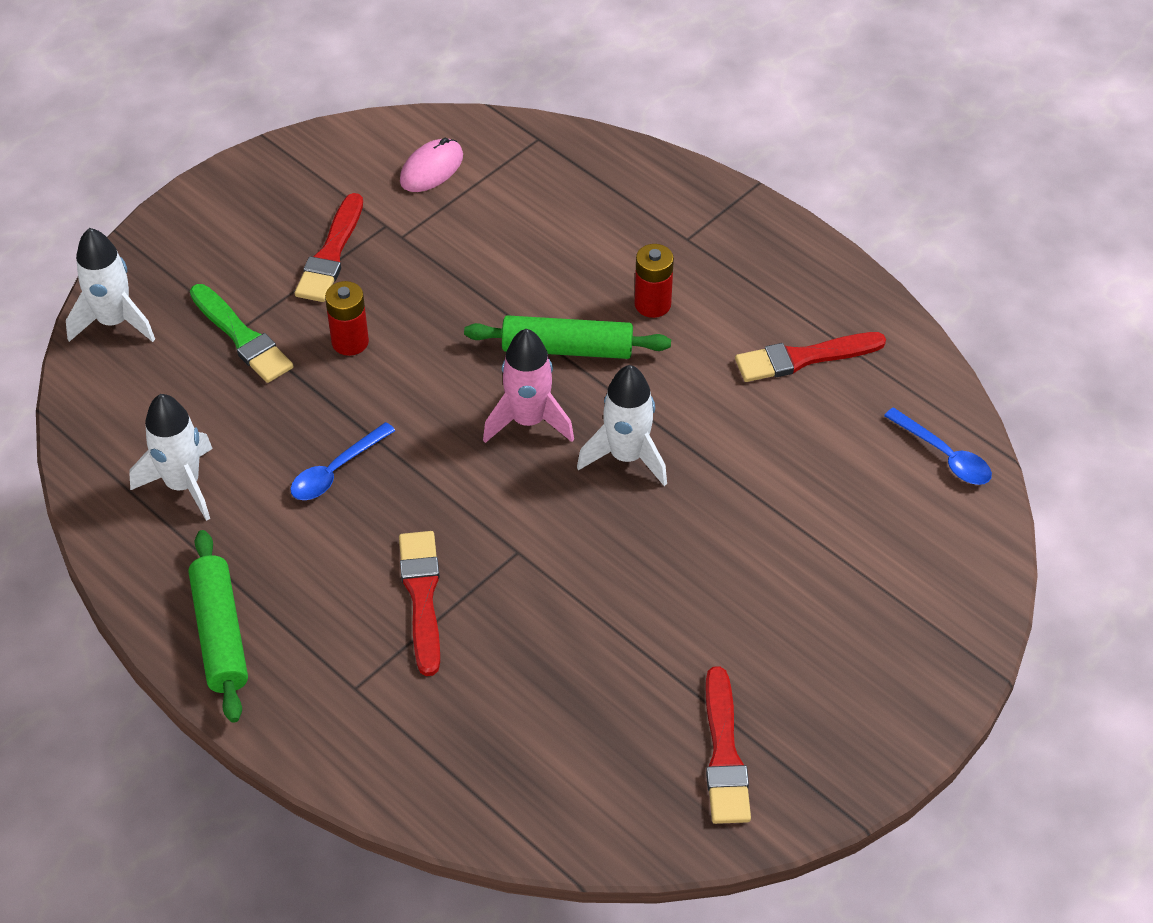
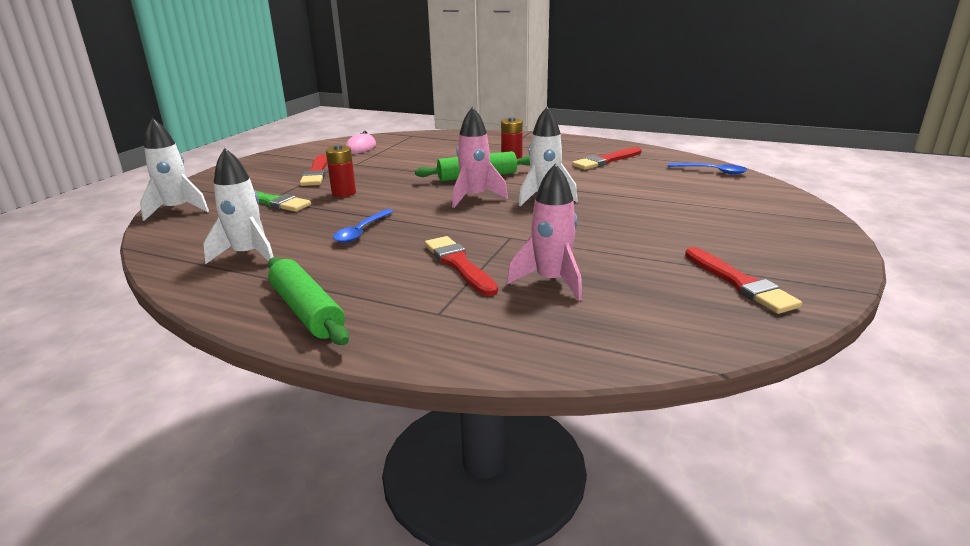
camera: 20 degrees left, 25 degrees down
none -> pink rocket [507,163,582,301]

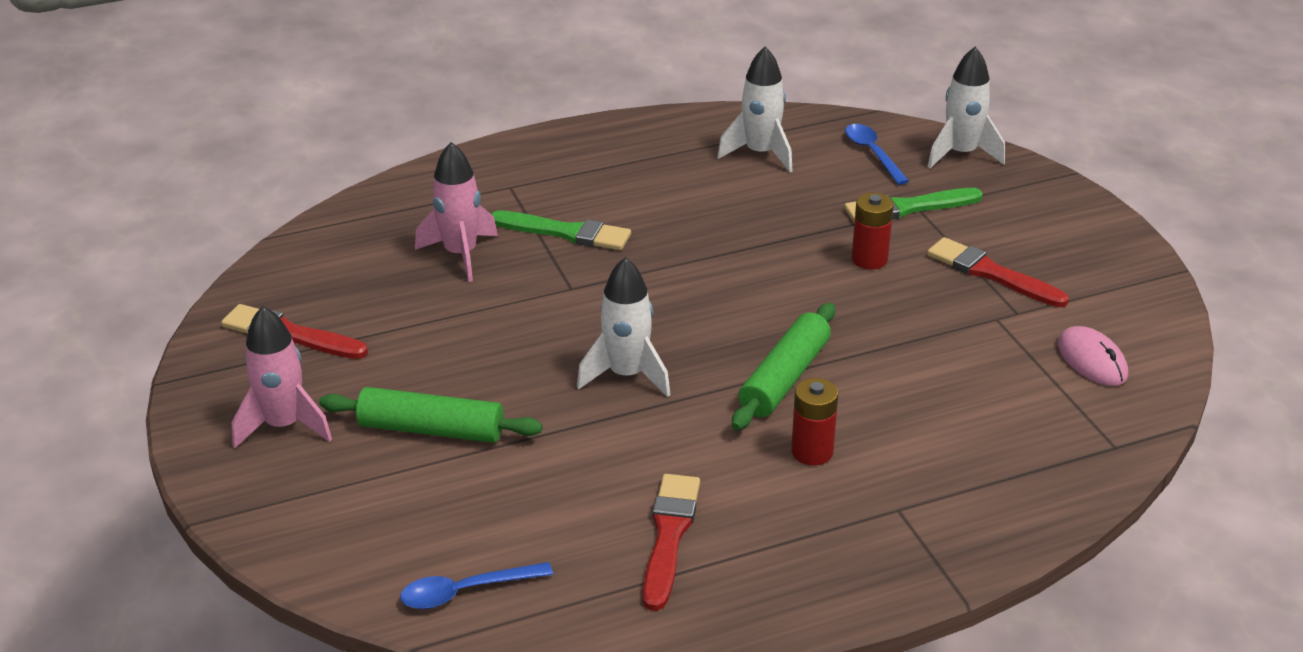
camera: 135 degrees right, 10 degrees up
green rolling pin [268,257,349,345] -> green rolling pin moved to [319,387,543,443]
blue spoon [333,209,393,243] -> blue spoon moved to [845,124,909,185]
red brush [425,236,498,296] -> green brush [492,210,631,250]
pink rocket [452,107,508,208] -> pink rocket moved to [232,306,332,449]

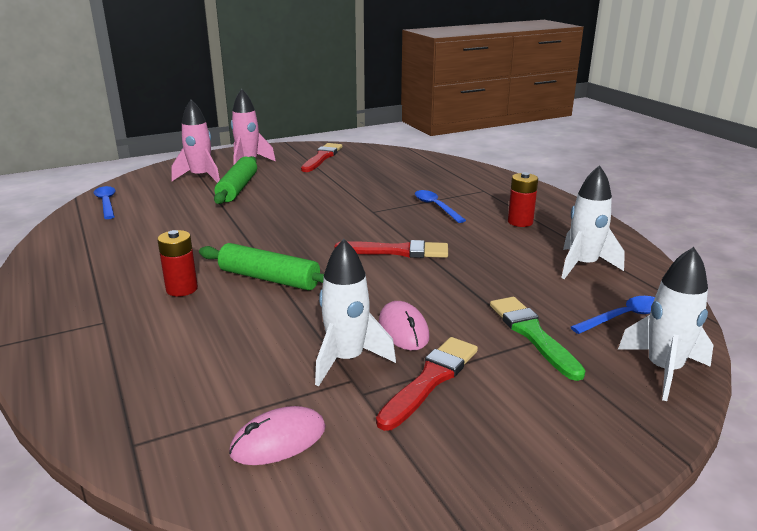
camera: 85 degrees right, 10 degrees down
pink rocket [415,142,498,282] -> pink rocket moved to [171,100,220,183]
green brush [492,210,631,250] -> blue spoon [415,190,466,223]
white rocket [577,257,671,397] -> white rocket moved to [315,239,396,386]
red brush [643,474,700,611] -> red brush moved to [334,240,448,258]
red battery [852,193,894,269] -> red battery moved to [508,172,538,227]
none -> pink mouse [379,301,429,350]

